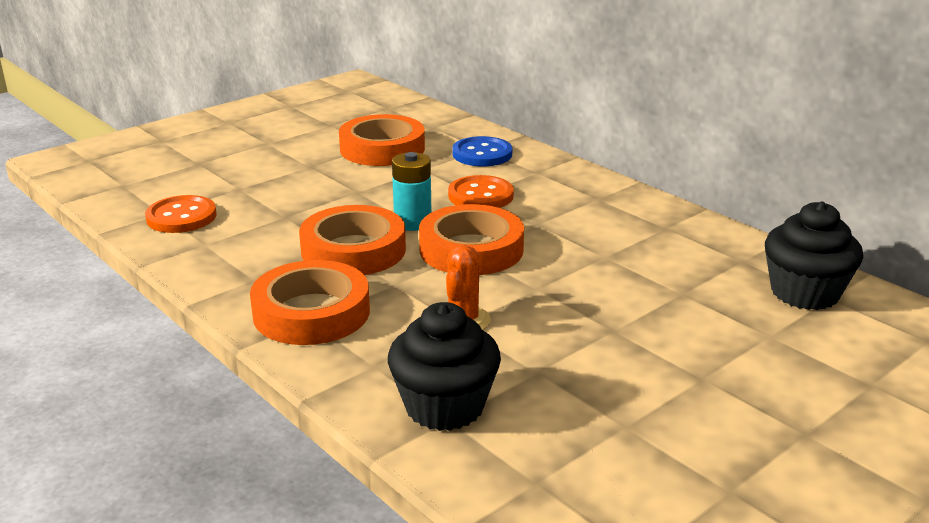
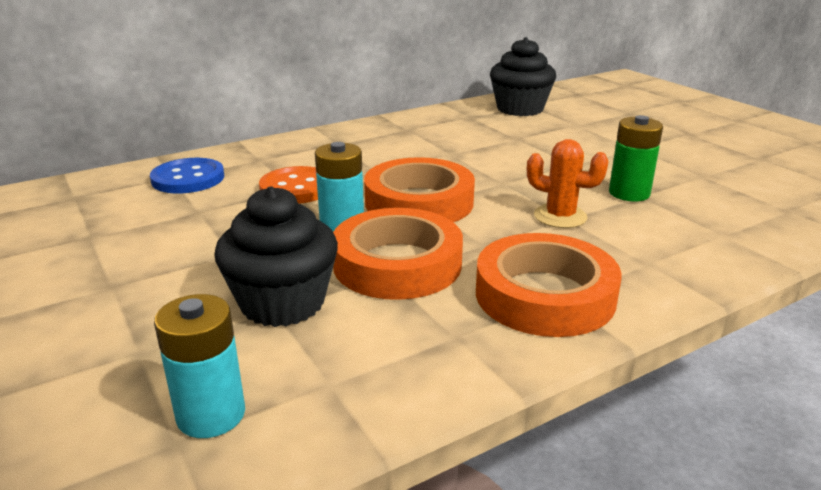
camera: 80 degrees left, 0 degrees up
orange button [145,195,217,233] -> turquoise battery [154,294,245,438]
orange tape [339,114,425,166] -> none
black cupcake [388,302,501,431] -> black cupcake moved to [214,186,338,327]
none -> green battery [609,115,663,201]

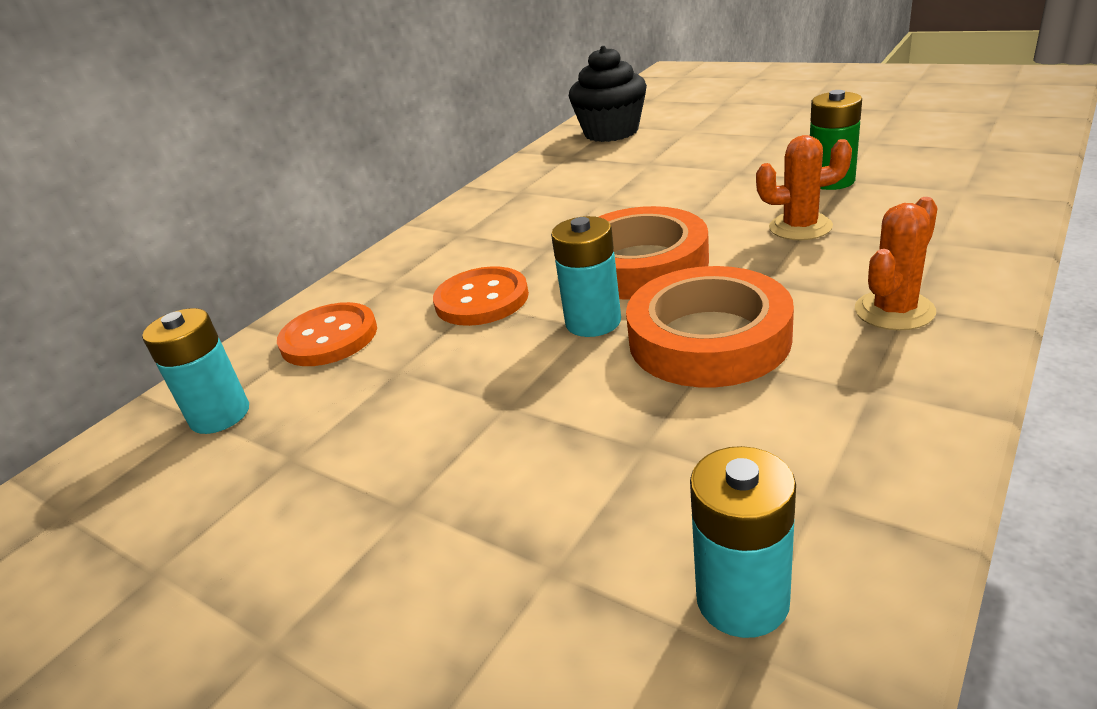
camera: 20 degrees left, 5 degrees up
blue button [150,158,224,194] -> orange button [277,302,377,366]
black cupcake [214,186,338,327] -> none
orange tape [476,233,622,337] -> orange cactus [855,197,938,331]
none -> turquoise battery [142,308,249,434]

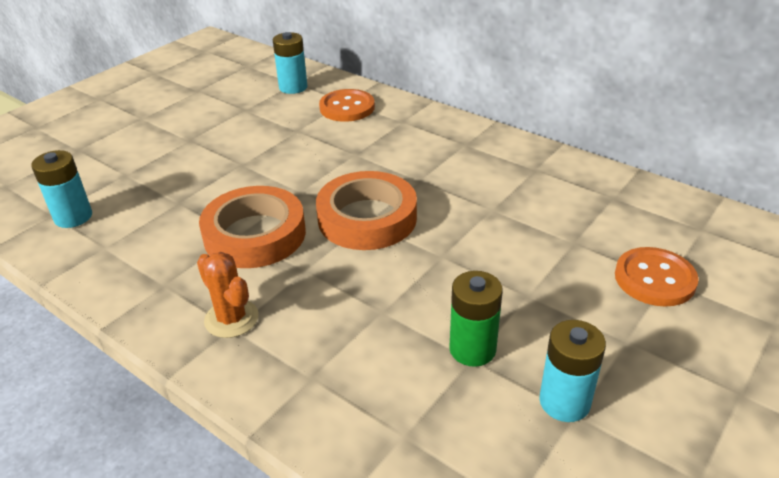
camera: 90 degrees right, 5 degrees up
orange button [433,266,529,326] -> orange button moved to [615,247,699,307]
turquoise battery [551,216,621,337] -> turquoise battery moved to [539,320,606,422]
black cupcake [569,46,647,142] -> none
orange cactus [756,135,852,240] -> none

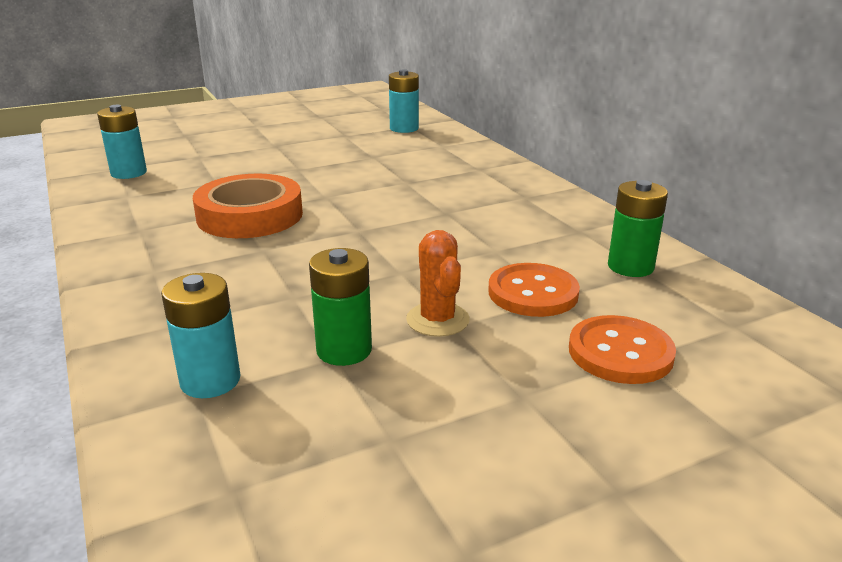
camera: 25 degrees right, 10 degrees down
orange cactus [197,252,259,338] -> orange cactus moved to [406,230,470,337]
orange tape [316,171,417,250] -> none
orange button [319,89,375,122] -> orange button moved to [488,263,580,317]
turquoise battery [539,320,606,422] -> turquoise battery moved to [161,273,240,398]
none -> green battery [608,180,668,277]

